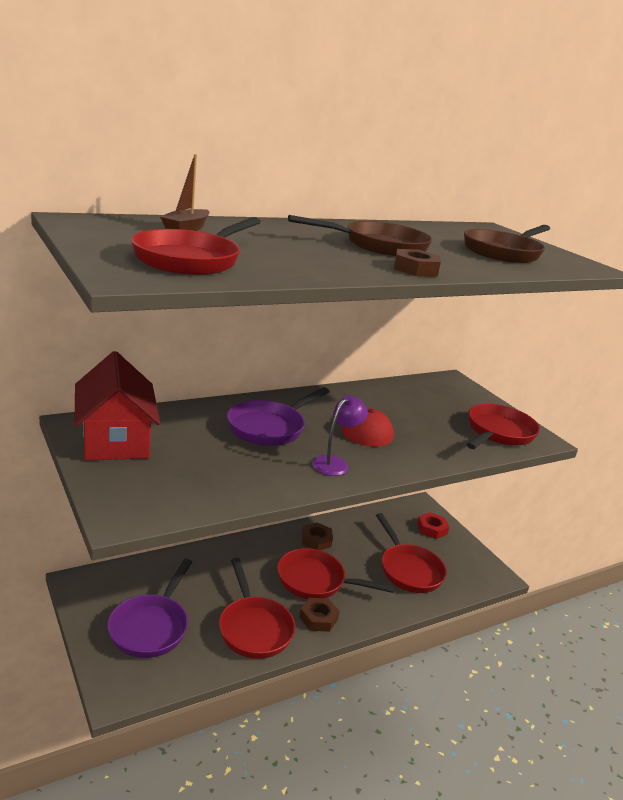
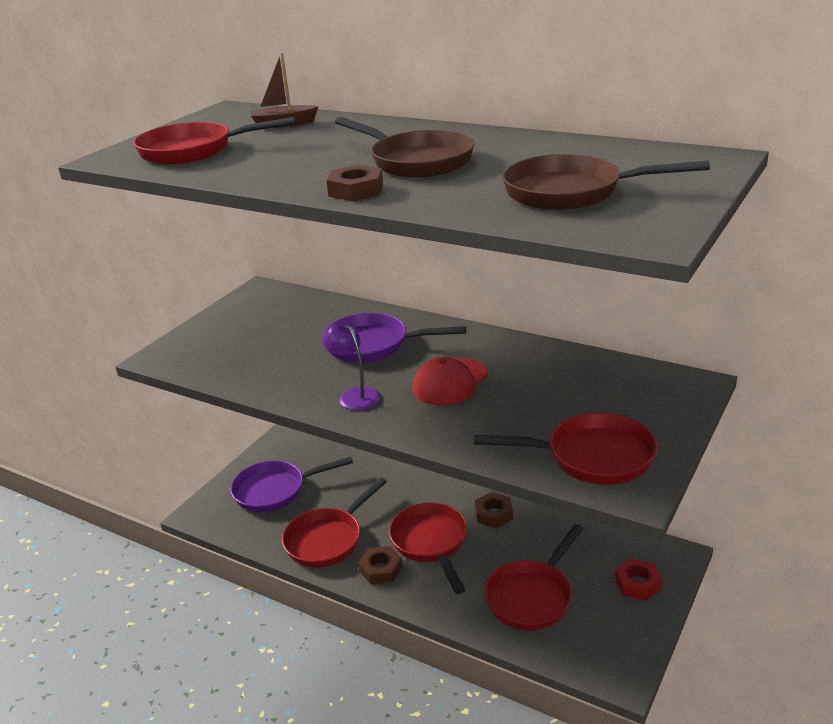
camera: 65 degrees right, 5 degrees up
red house [75,351,160,460] -> none
purple lamp [312,395,368,476] -> purple lamp turned 135 degrees counterclockwise [322,320,380,410]

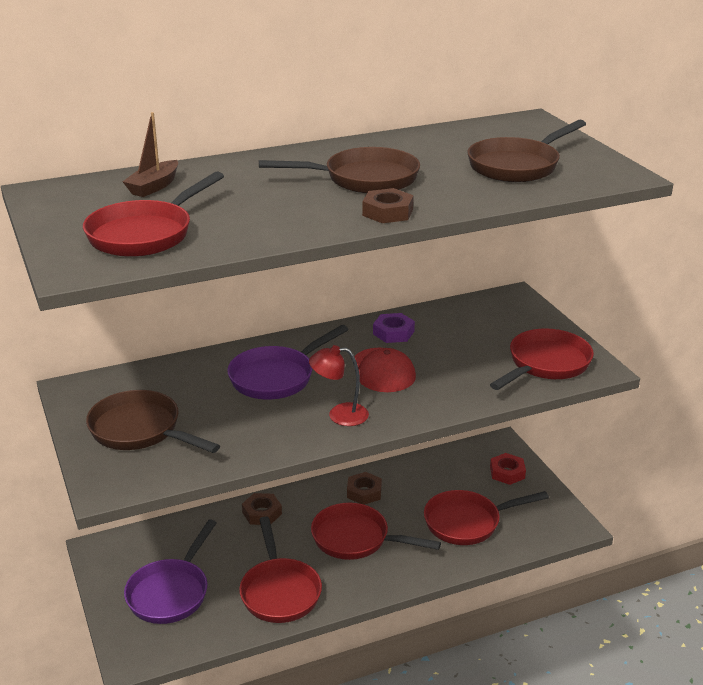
camera: 55 degrees left, 0 degrees up
purple lamp [322,320,380,410] -> red lamp [309,345,369,426]
brown nut [358,546,403,584] -> brown nut moved to [242,493,282,525]
red pan [484,524,583,631] -> red pan turned 90 degrees clockwise [424,490,549,545]
none -> brown pan [86,390,220,453]
none -> purple nut [373,313,415,343]

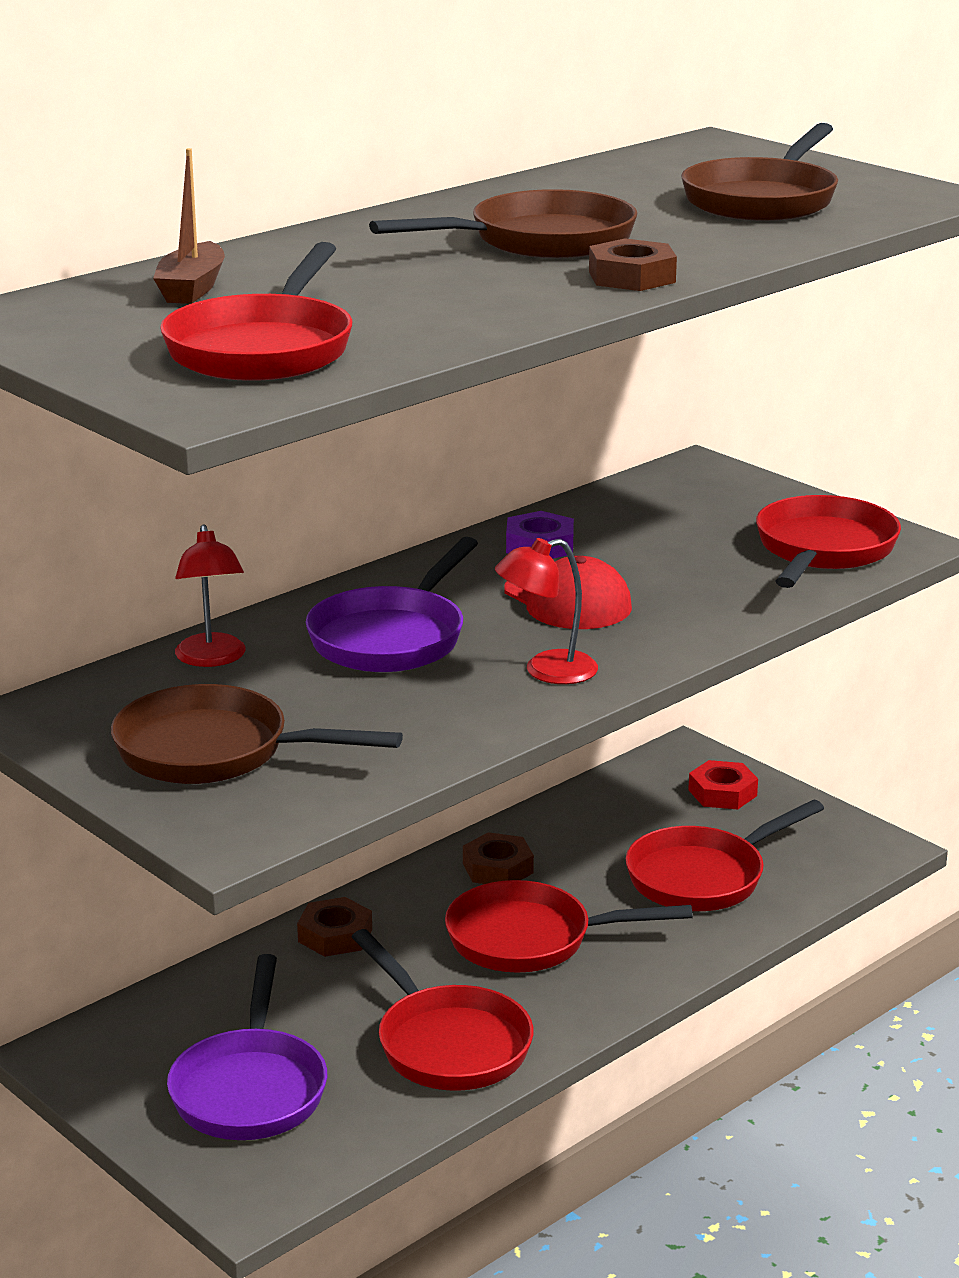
camera: 20 degrees left, 5 degrees down
none -> red lamp [175,524,246,667]

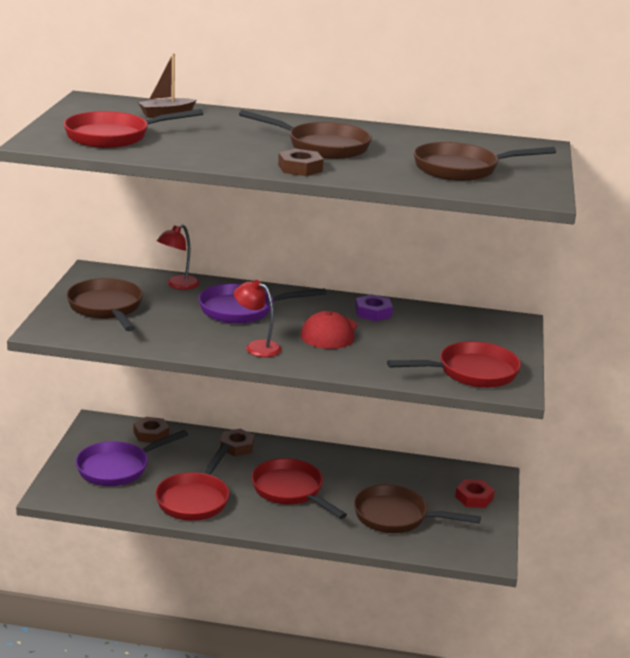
camera: 50 degrees right, 0 degrees up
brown nut [463,832,534,884] -> brown nut moved to [134,417,169,443]
red pan [626,799,824,911] -> brown pan [354,485,481,533]

